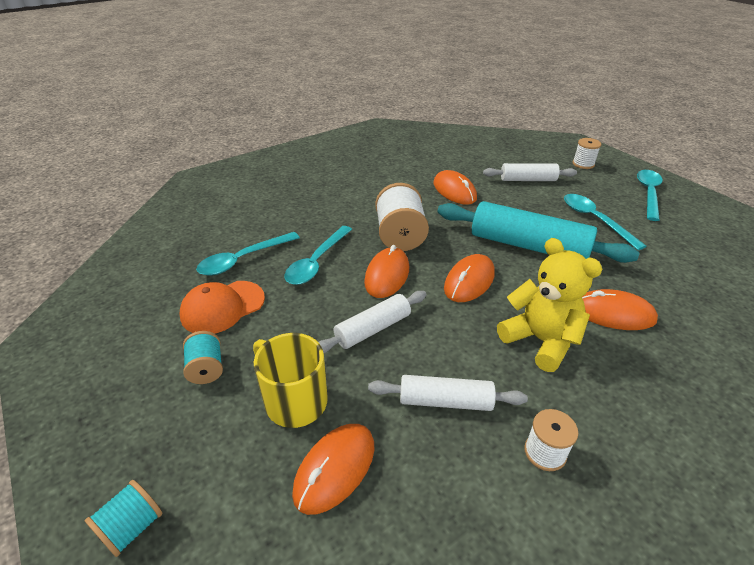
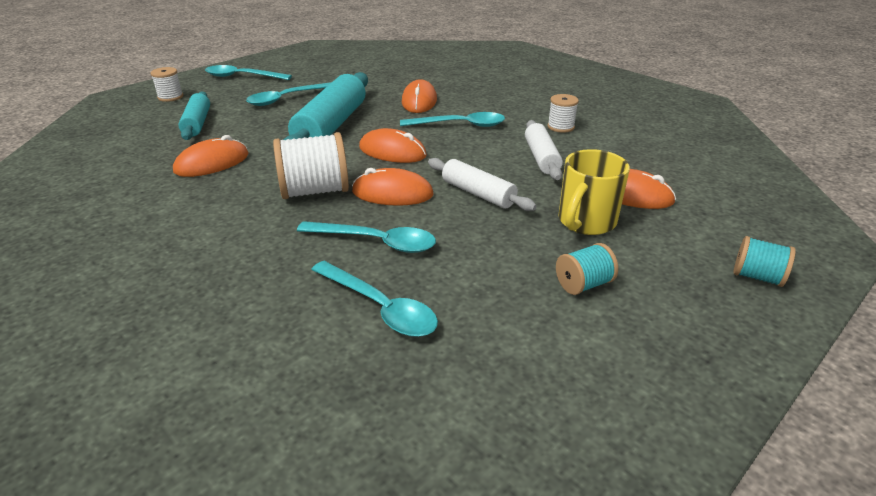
camera: 100 degrees left, 5 degrees down
orange cap [179,281,265,334] -> none
white rolling pin [483,163,577,181] -> turquoise rolling pin [178,91,210,140]
yellow teddy bear [497,238,602,372] -> turquoise spoon [400,112,505,127]

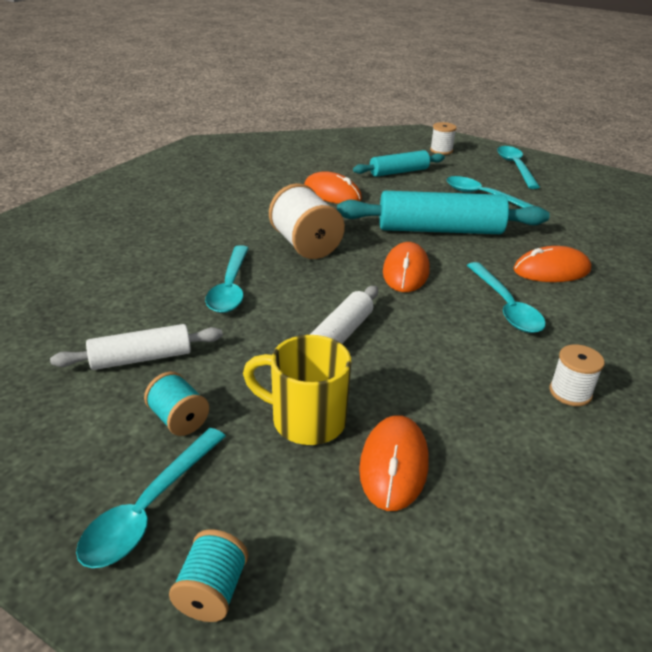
camera: 75 degrees right, 0 degrees up
turquoise spoon [311,261,438,337] -> turquoise spoon moved to [76,428,226,568]
orange mouse [352,168,434,206] -> none
white rolling pin [525,120,563,180] -> white rolling pin moved to [50,324,223,370]

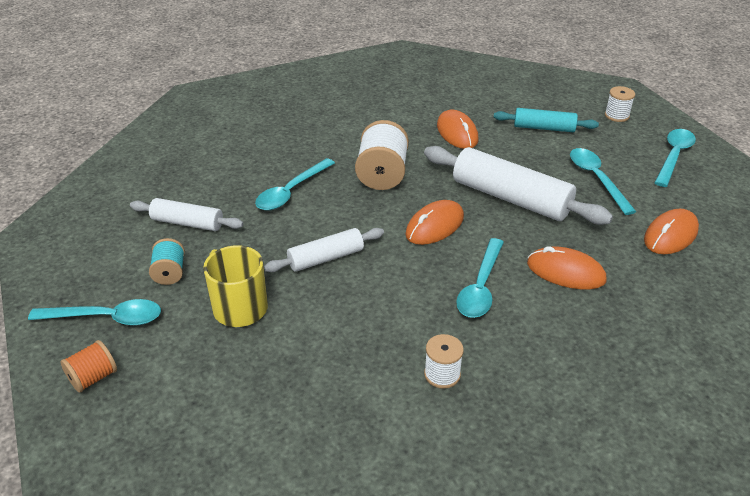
camera: 35 degrees right, 5 degrees up
turquoise spoon [76,428,226,568] -> turquoise spoon turned 150 degrees counterclockwise [28,299,161,326]
turquoise spool [169,529,248,622] -> orange spool [60,340,117,393]
turquoise rolling pin [337,191,550,234] -> white rolling pin [424,146,613,225]
orange mouse [359,415,429,511] -> orange mouse moved to [644,209,699,254]

